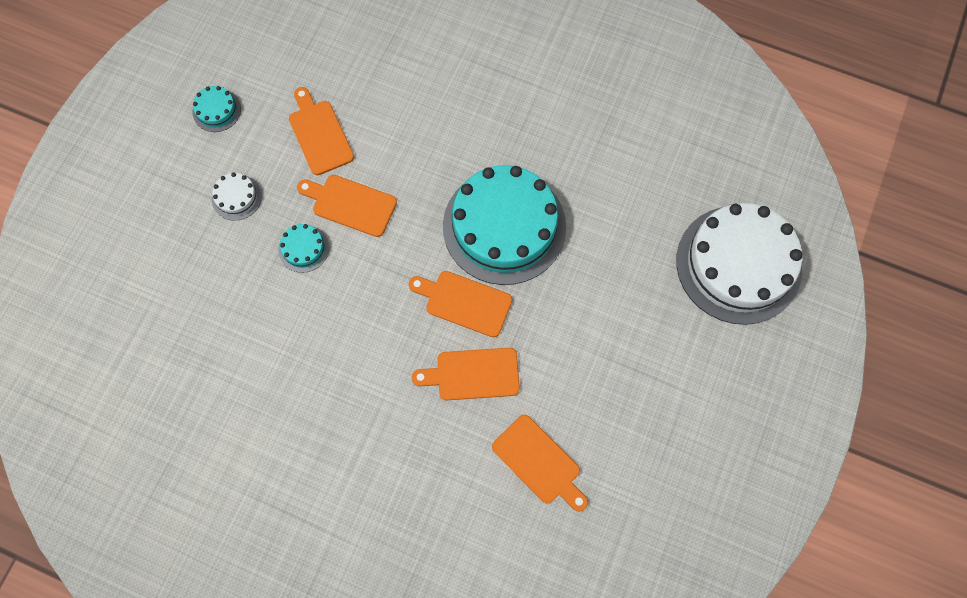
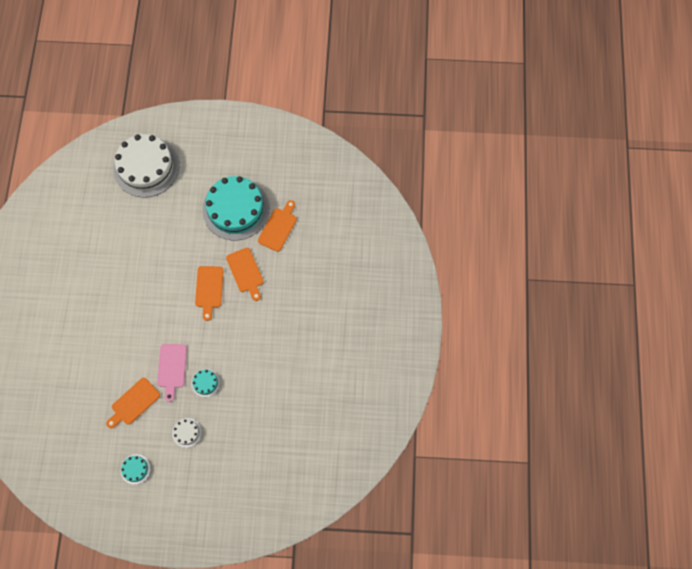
camera: 110 degrees left, 0 degrees up
orange cutting board [297,175,397,237] -> pink cutting board [157,344,187,402]
turquoise cake [443,165,566,285] -> turquoise cake moved to [203,176,269,240]

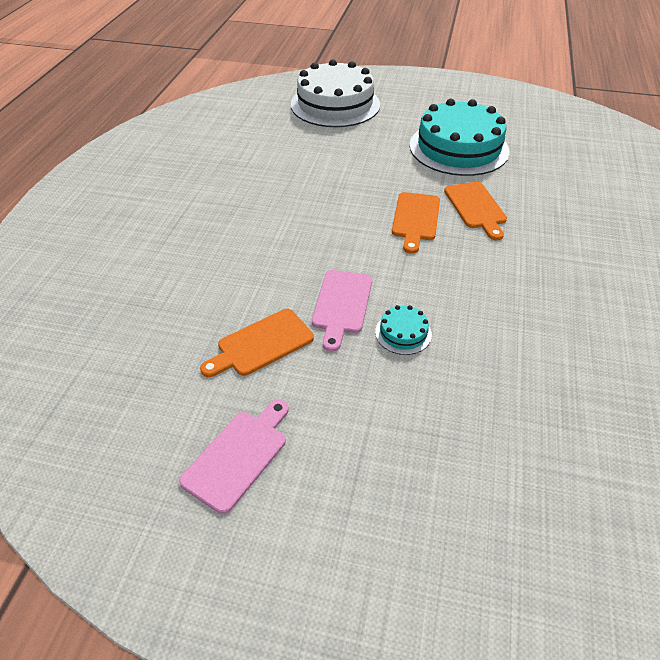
camera: 10 degrees right, 25 degrees down
turquoise cake [121,454,151,485] -> pink cutting board [179,400,289,514]
white cake [172,418,202,448] -> none
orange cutting board [258,200,297,252] -> none

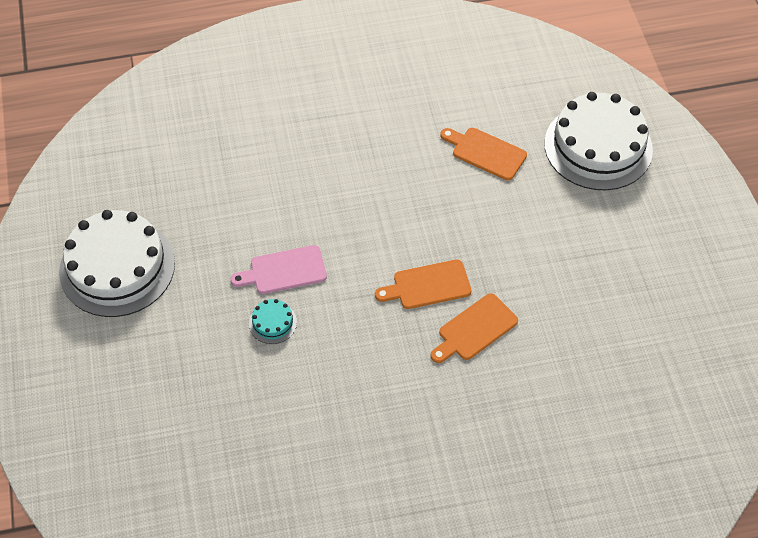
camera: 65 degrees right, 10 degrees up
pink cutting board [179,400,289,514] -> white cake [59,210,175,317]
orange cutting board [200,309,314,377] -> orange cutting board moved to [440,128,527,181]
turquoise cake [409,99,510,176] -> none

